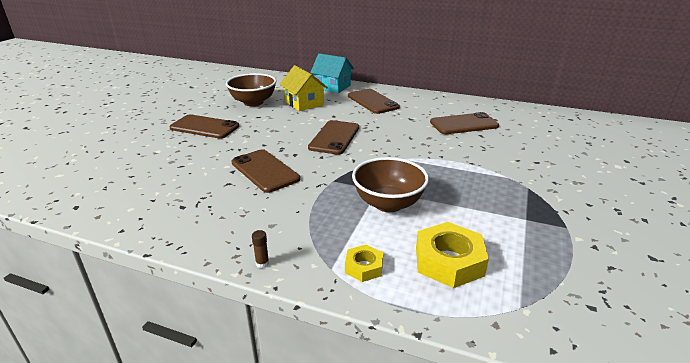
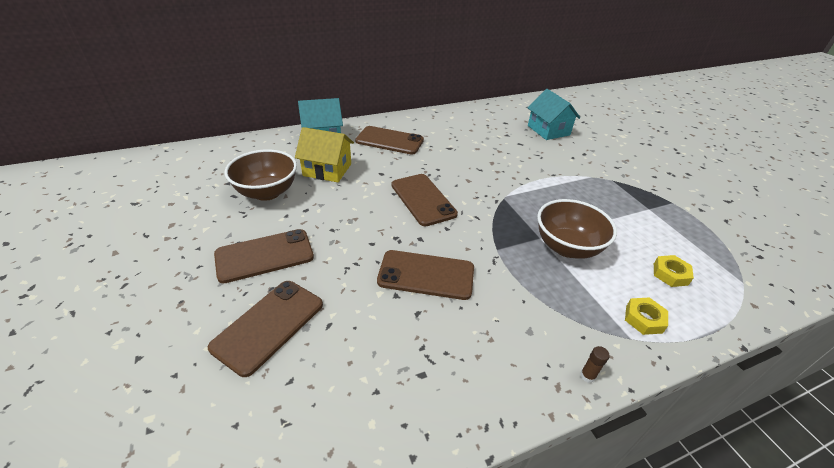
camera: 45 degrees left, 10 degrees up
yellow nut [416,222,489,288] -> yellow nut [654,255,694,287], size x0.56
brown phone [430,112,499,134] -> brown phone moved to [208,281,323,377]
none -> turquoise house [527,89,580,140]

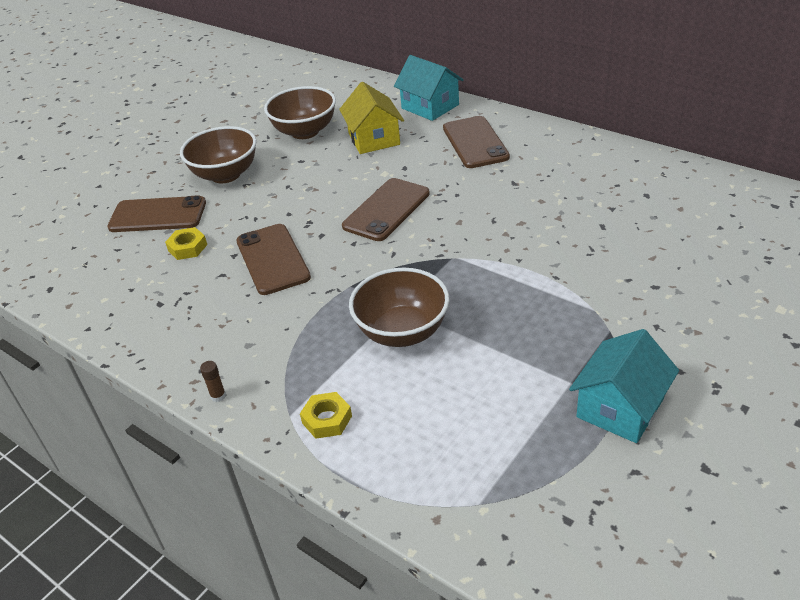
camera: 65 degrees right, 0 degrees up
brown phone [214,229,314,283] -> brown bowl [180,126,257,183]
turquoise house [527,89,580,140] -> turquoise house moved to [569,329,679,443]
yellow nut [654,255,694,287] -> yellow nut moved to [165,227,207,260]

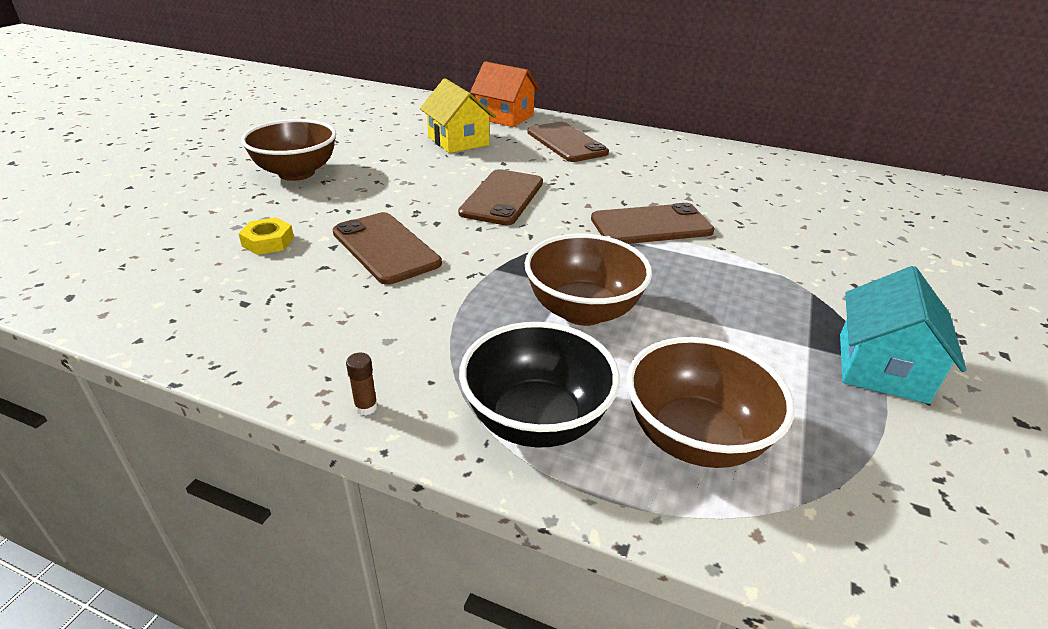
camera: 20 degrees left, 5 degrees down
brown phone [107,195,206,232] -> brown phone moved to [591,203,715,244]
brown bowl [264,86,336,139] -> brown bowl moved to [626,337,795,468]
yellow nut [300,392,352,439] -> black bowl [459,322,620,448]
turquoise house [394,55,464,121] -> orange house [470,61,540,127]

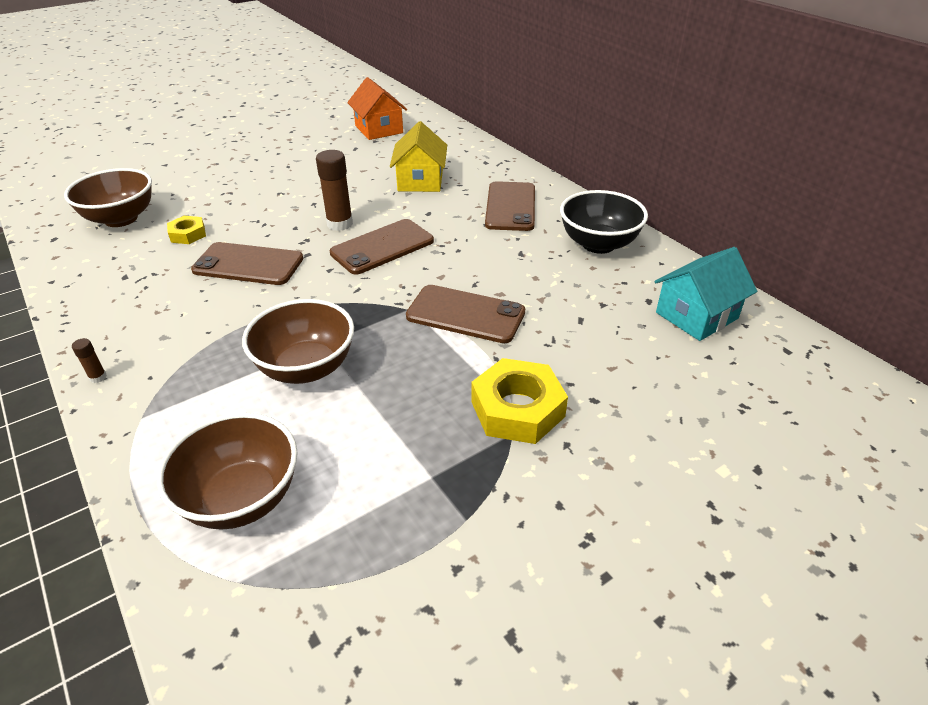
camera: 35 degrees right, 5 degrees up
brown bowl [241,119,336,181] -> brown bowl moved to [64,168,152,227]
brown phone [333,212,442,285] -> brown phone turned 75 degrees counterclockwise [191,242,303,285]
black bowl [459,322,620,448] -> black bowl moved to [560,190,648,254]
orange house [470,61,540,127] -> orange house moved to [347,77,407,140]
turquoise house [840,266,966,404] -> turquoise house moved to [654,247,757,341]
none -> brown glue stick [316,150,353,231]
none -> yellow nut [471,358,568,444]

